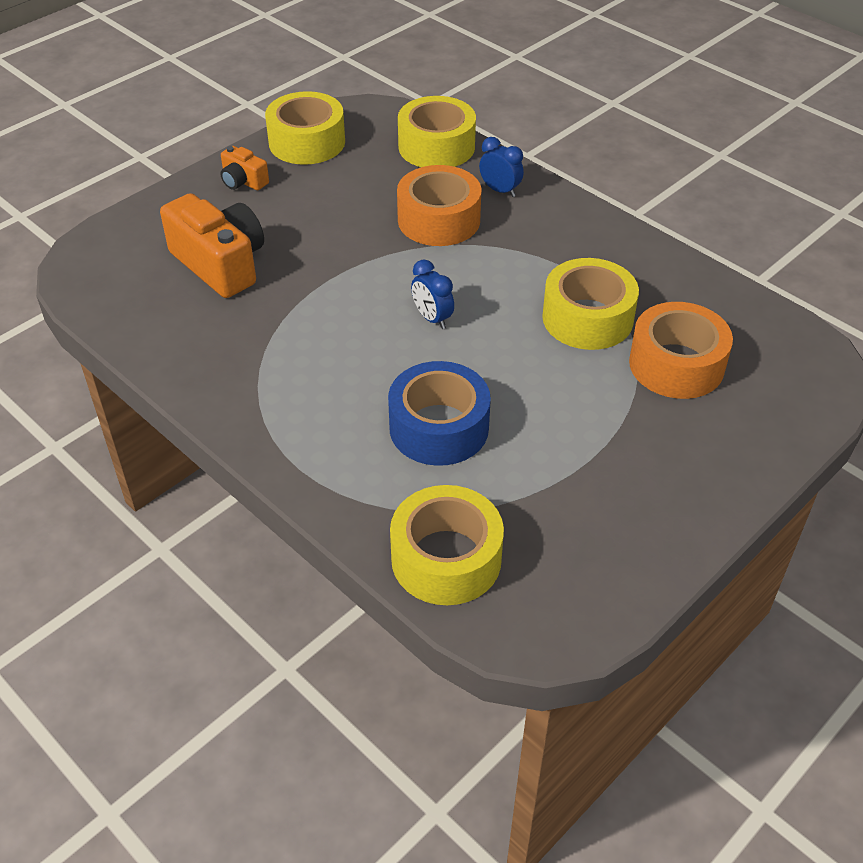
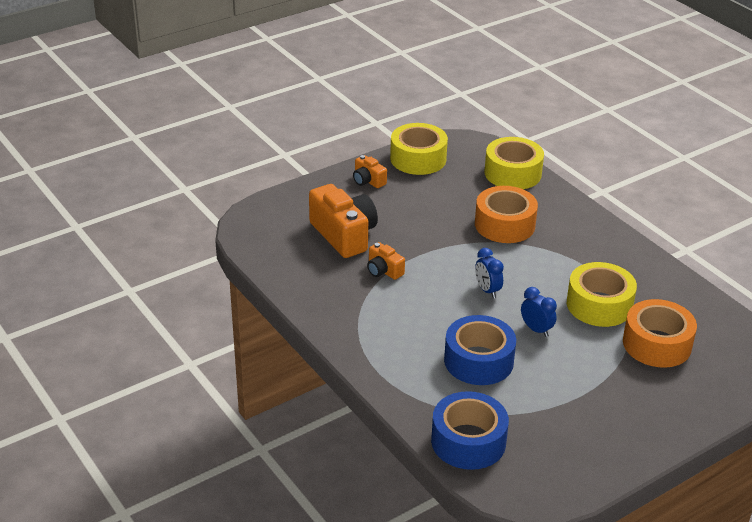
camera: 10 degrees right, 10 degrees down
yellow tape [390,485,504,605] -> blue tape [431,391,509,470]
blue clock [479,137,524,197] -> blue clock moved to [521,287,557,337]
none -> orange camera [367,242,405,280]

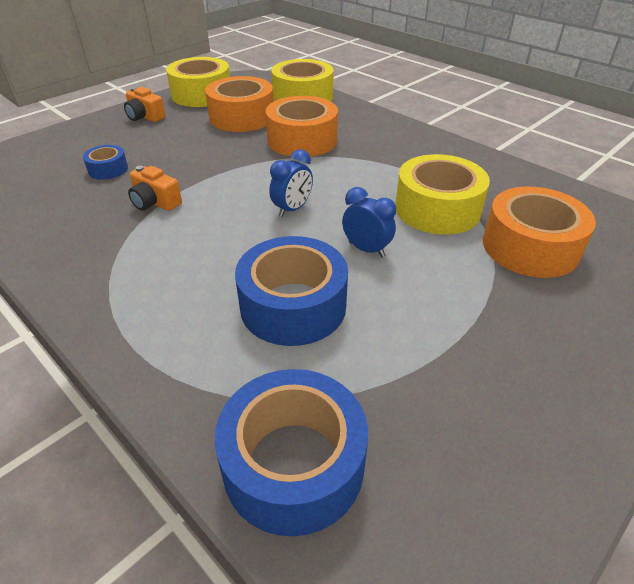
camera: 10 degrees left, 5 degrees up
orange camera [309,184,378,258] -> blue tape [83,145,128,180]
blue clock [475,248,504,298] -> blue clock turned 105 degrees counterclockwise [269,149,313,217]
none -> orange tape [205,76,274,132]

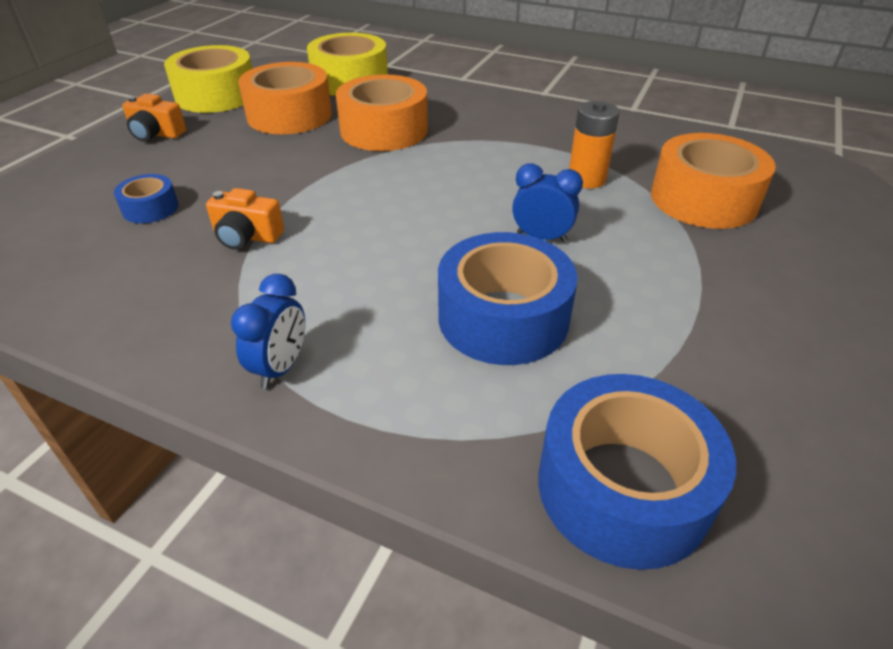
camera: 20 degrees left, 0 degrees up
blue clock [269,149,313,217] -> blue clock moved to [231,274,305,389]
yellow tape [395,154,490,235] -> orange battery [569,101,620,189]

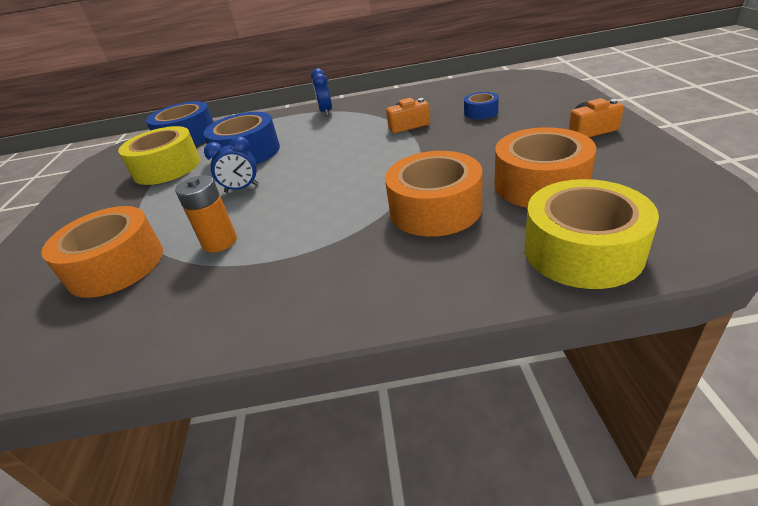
camera: 155 degrees right, 5 degrees down
yellow tape [164,45,252,113] -> yellow tape moved to [118,126,201,185]

